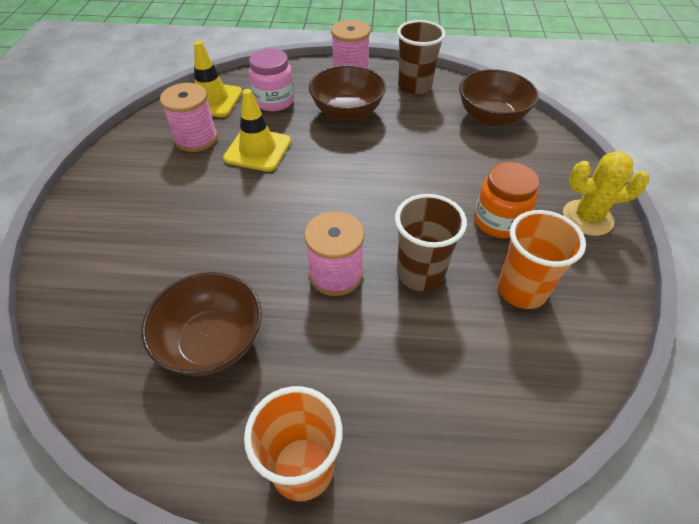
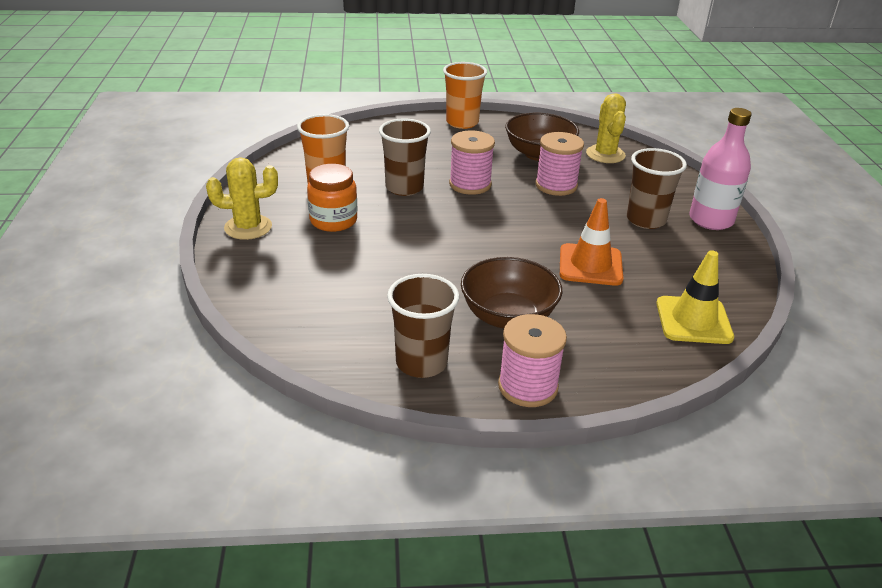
camera: 170 degrees right, 15 degrees down
pink spool [160,83,218,152] -> pink spool moved to [535,132,584,196]
yellow traffic cone [223,89,291,172] -> orange traffic cone [560,198,623,286]
pink jar [249,48,294,111] -> none
brown bowl [459,69,539,126] -> none
none -> yellow cactus [586,93,626,163]
none -> brown cup [627,148,687,229]
none -> pink bottle [689,108,751,230]

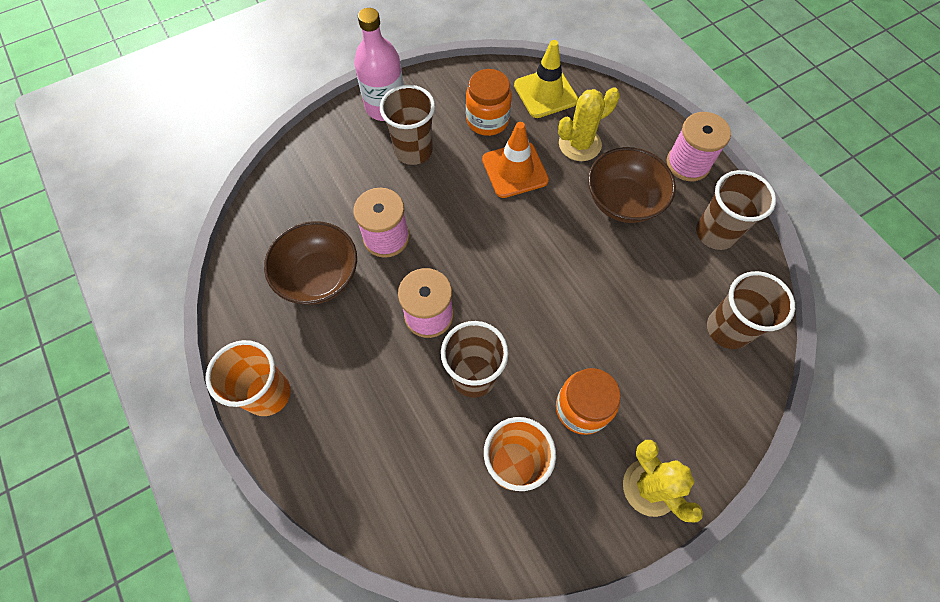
camera: 115 degrees left, 30 degrees up
yellow cactus [586,93,626,163] -> yellow cactus moved to [558,87,620,161]
none -> orange jar [466,69,512,136]
none -> brown cup [707,271,795,349]

